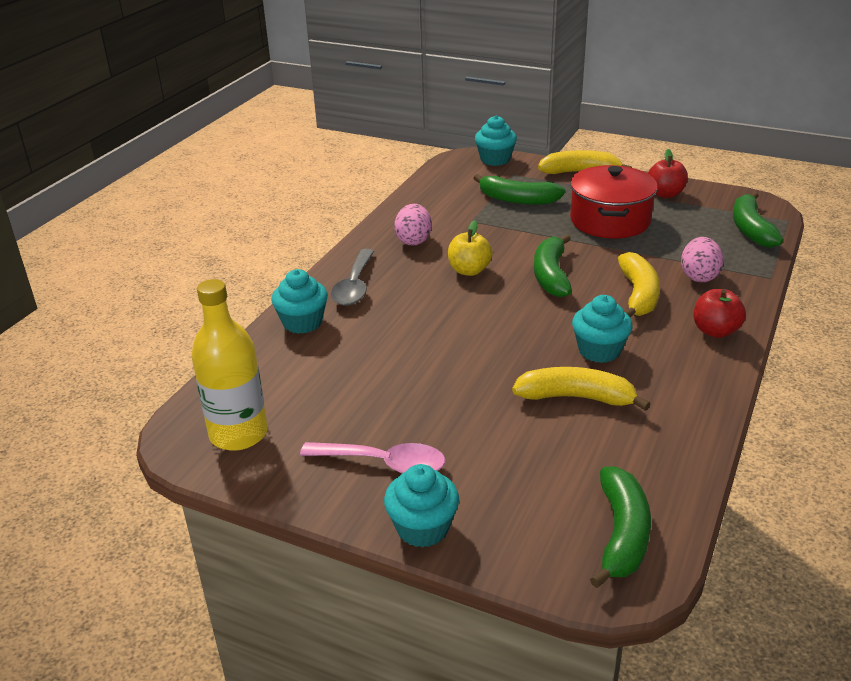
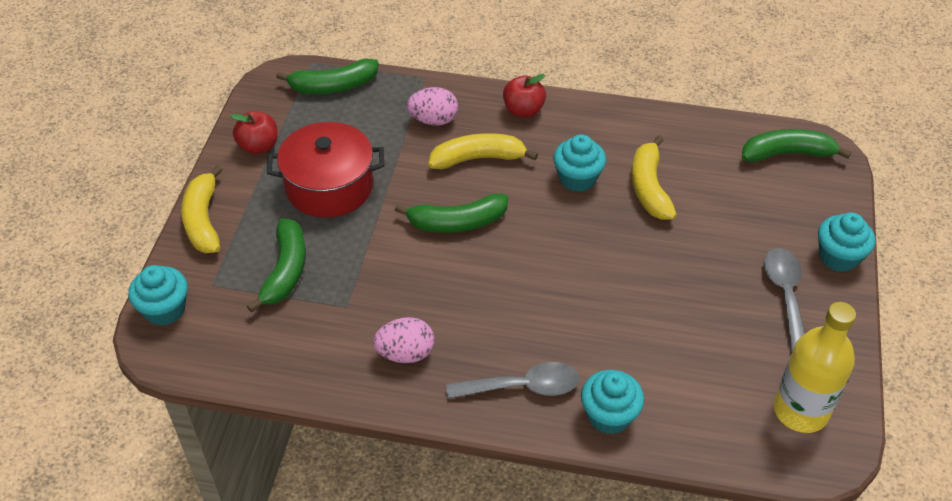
camera: 105 degrees left, 15 degrees up
pink spoon [300,442,445,473] -> grey spoon [764,248,805,352]
yellow apple [448,220,493,276] -> none

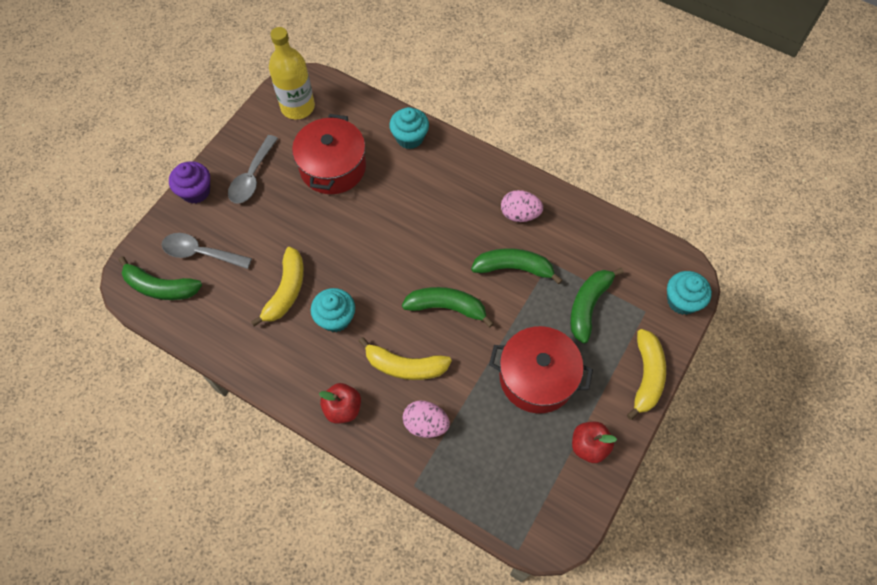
camera: 160 degrees left, 15 degrees up
green banana [276,58,378,94] -> green banana moved to [471,248,562,284]
grey spoon [446,362,579,399] -> grey spoon moved to [162,233,252,269]
turquoise cupcake [818,212,875,272] -> purple cupcake [169,161,210,204]
none -> red pot [292,114,366,194]

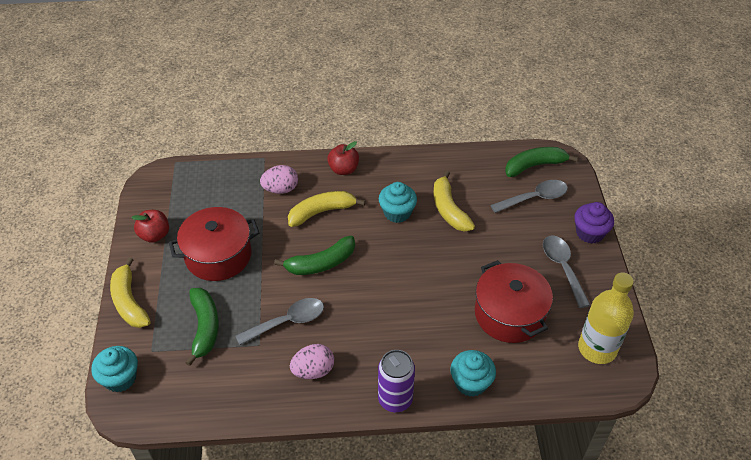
camera: 145 degrees right, 15 degrees down
green banana [471,248,562,284] -> grey spoon [236,298,324,345]
none -> purple can [378,350,415,412]

